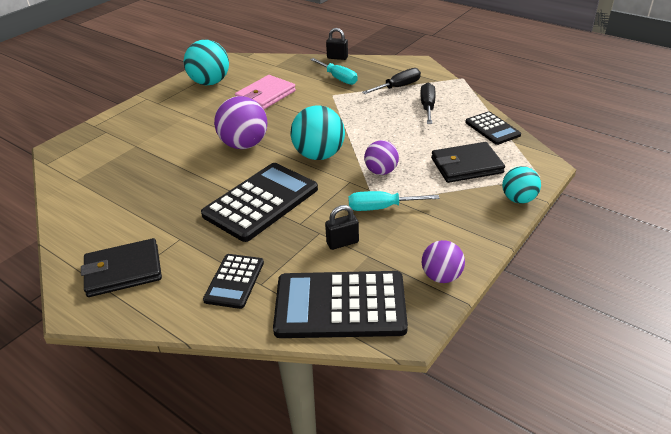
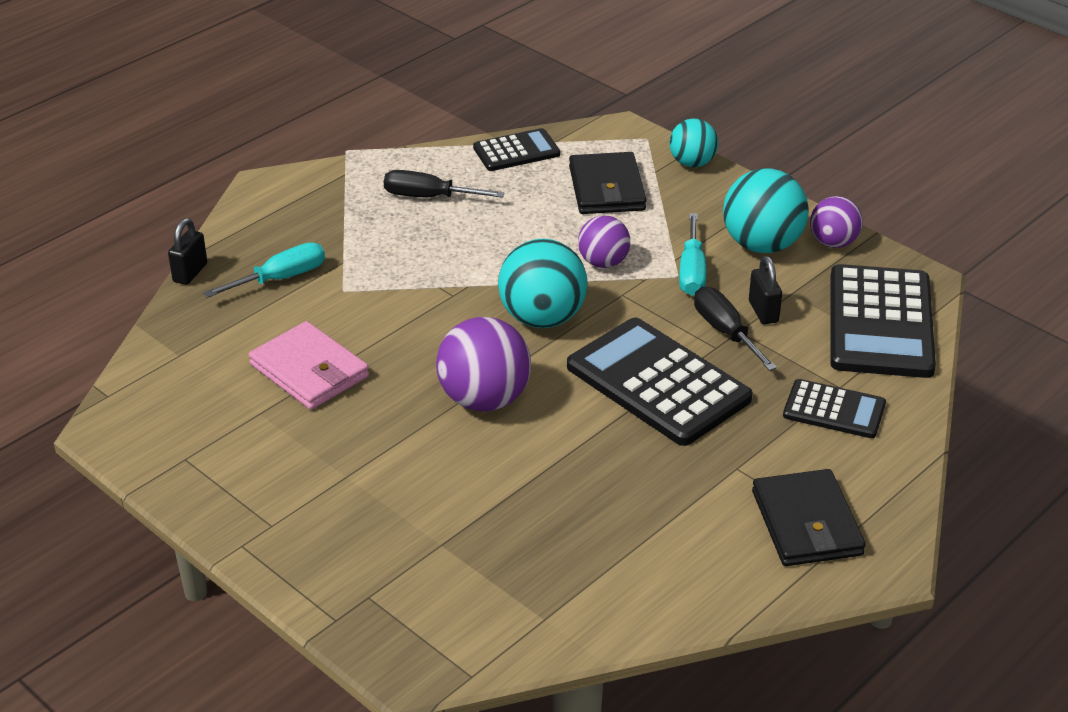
camera: 85 degrees left, 0 degrees up
turquoise ball [184,40,229,85] -> turquoise ball moved to [723,168,809,253]
black screwdriver [362,68,421,94] -> black screwdriver moved to [694,286,777,371]

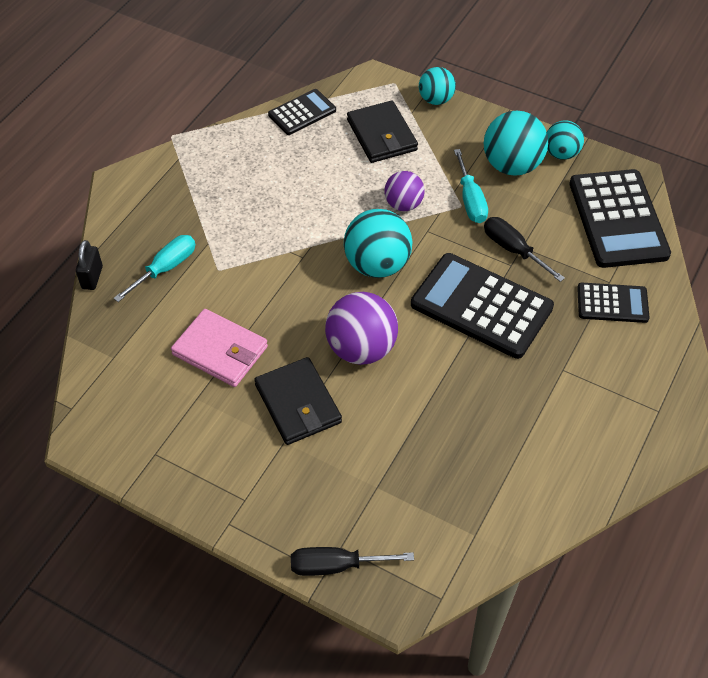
camera: 15 degrees left, 15 degrees up
black screwdriver [384,170,505,198] -> black screwdriver moved to [291,547,414,576]
black padlock [749,256,782,324] -> none
black wallet [752,469,866,566] -> black wallet moved to [254,357,342,445]
purple ball [810,196,863,248] -> turquoise ball [547,120,584,160]

